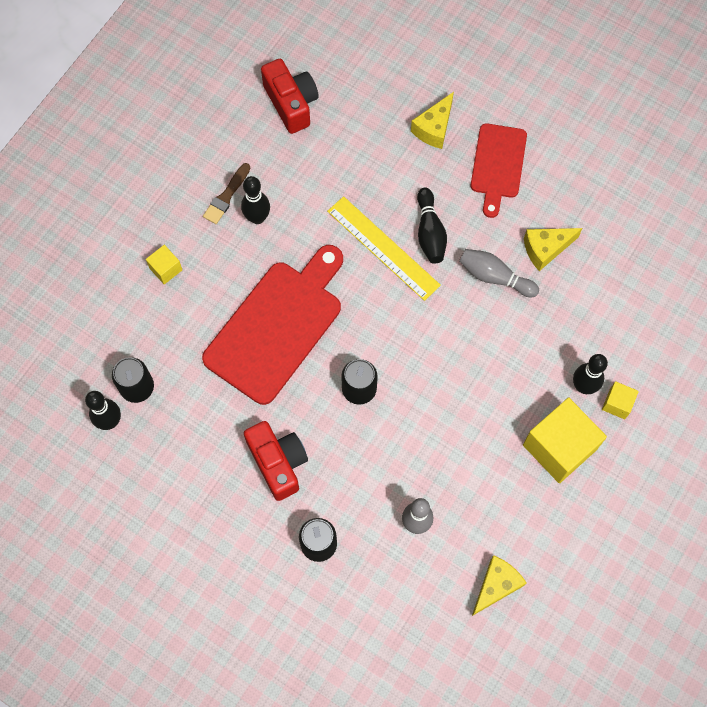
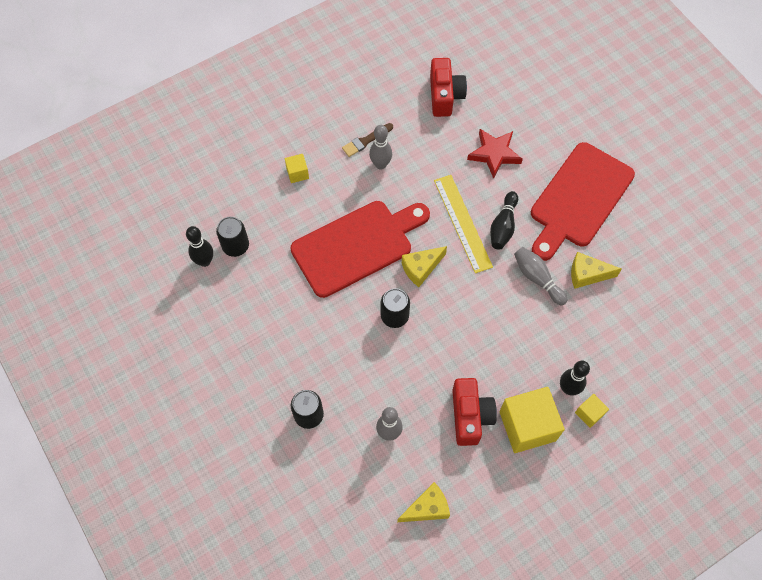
camera: 25 degrees right, 5 degrees down
black bowling pin [241,176,270,224] -> grey bowling pin [369,125,392,169]
red camera [244,421,308,501] -> red camera moved to [452,378,497,446]
yellow cheese [411,92,454,149] -> yellow cheese moved to [402,246,447,287]
red cutting board [471,123,527,218] -> red cutting board [531,142,635,261], size x1.68
none -> red star [467,129,523,179]

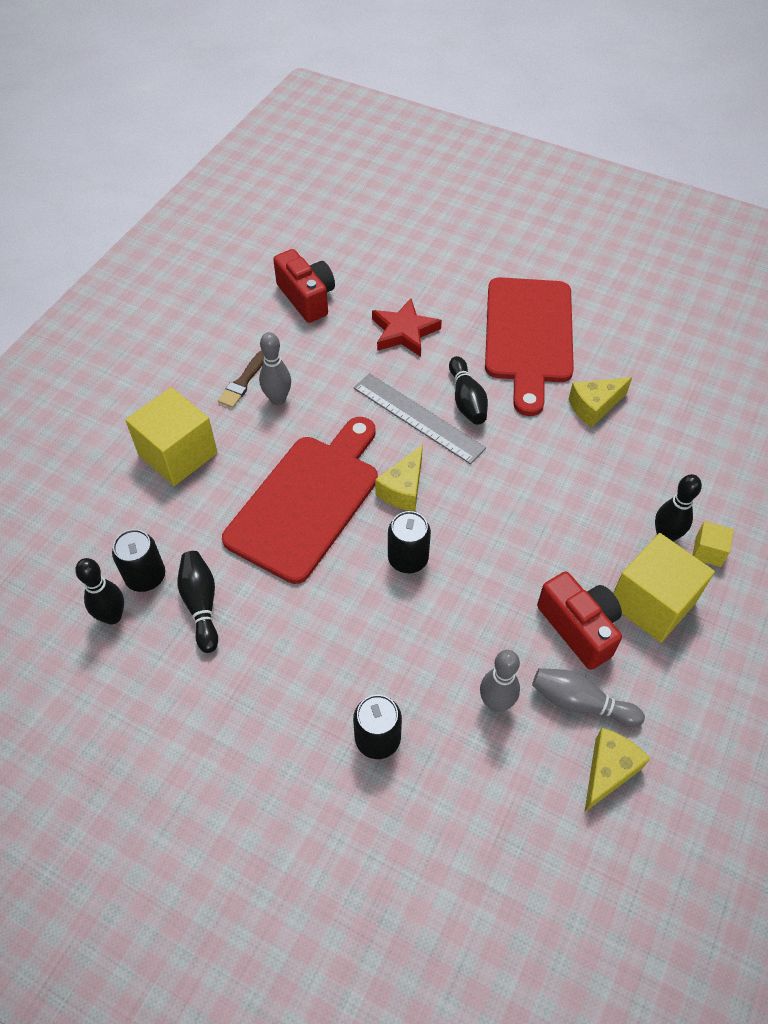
camera: 30 degrees left, 10 degrees down
yellow cube [285,154,309,183] -> yellow cube [125,387,218,486], size x2.11
yellow ruler [434,175,493,273] -> grey ruler [354,373,486,464]
grey bowling pin [514,247,568,305] -> grey bowling pin moved to [532,668,645,727]
none -> black bowling pin [177,551,218,653]

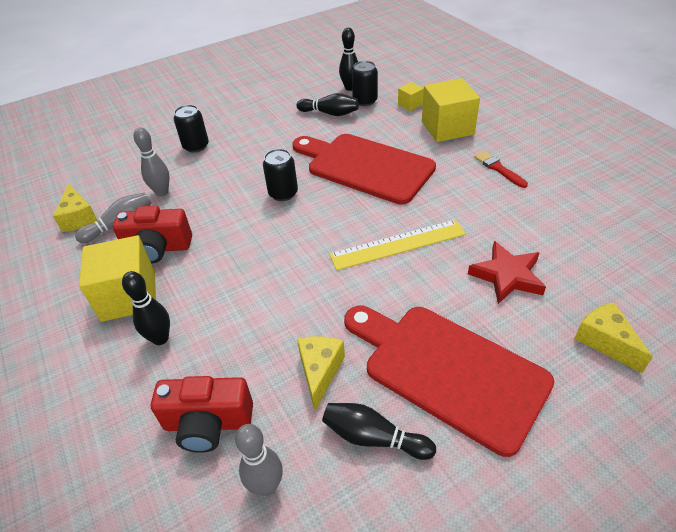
camera: 125 degrees right, 10 degrees down
brown brush [218,351,264,408] -> red brush [474,151,528,188]
red cutting board [222,417,378,584] -> red cutting board turned 150 degrees clockwise [292,134,436,205]
grey bowling pin [259,332,291,405] -> grey bowling pin moved to [235,424,283,496]
red camera [273,249,335,323] -> red camera moved to [151,376,253,453]
grey ruler [354,373,486,464] -> yellow ruler [329,220,466,270]
yellow cheese [375,444,423,512] -> yellow cheese moved to [574,302,653,373]
black bowling pin [449,356,488,425] -> black bowling pin moved to [322,403,436,460]
yellow cube [693,521,734,567] -> yellow cube moved to [398,82,424,111]

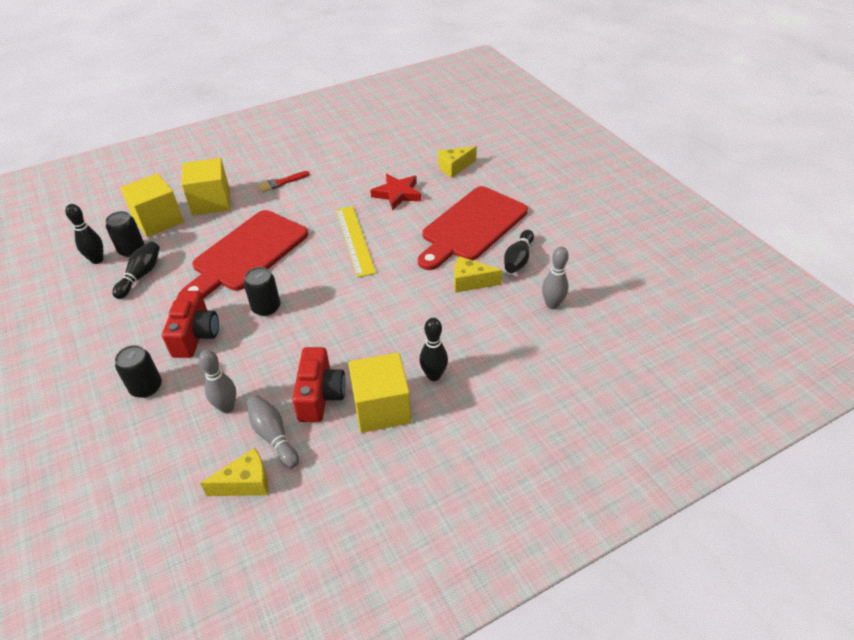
camera: 90 degrees left, 0 degrees up
red camera [151,376,253,453] -> red camera moved to [162,291,219,358]
yellow cube [398,82,424,111] -> yellow cube [120,173,184,237], size x2.11

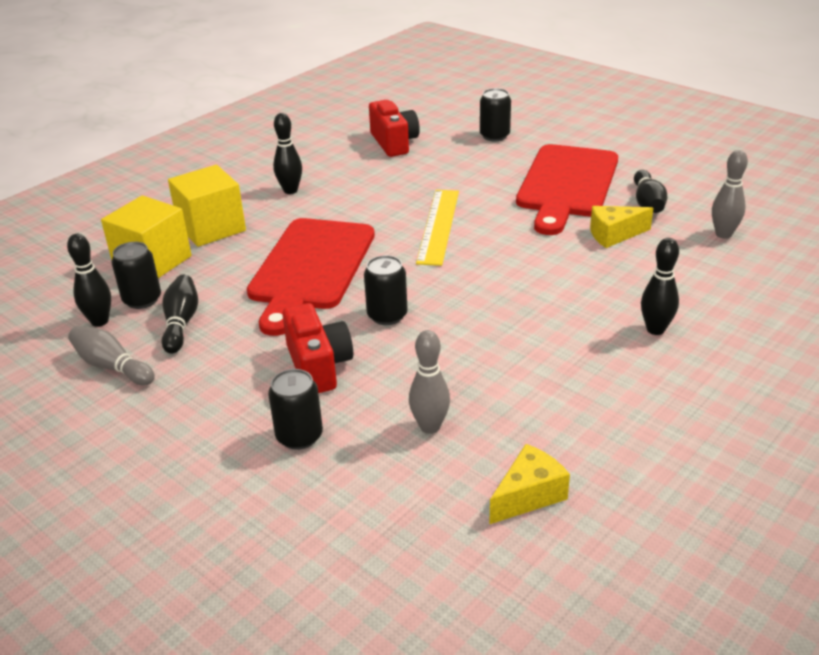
camera: 20 degrees left, 10 degrees down
grey bowling pin [247,395,299,469] -> grey bowling pin moved to [68,326,155,385]
red brush [258,171,310,192] -> black bowling pin [273,113,302,194]
red camera [292,347,346,422] -> red camera moved to [369,100,420,157]
yellow ruler [336,206,376,277] -> yellow ruler turned 45 degrees clockwise [416,190,459,266]
yellow cube [348,353,411,433] -> none
red star [370,173,421,210] -> none
yellow cheese [438,146,477,178] -> black can [480,88,511,141]

